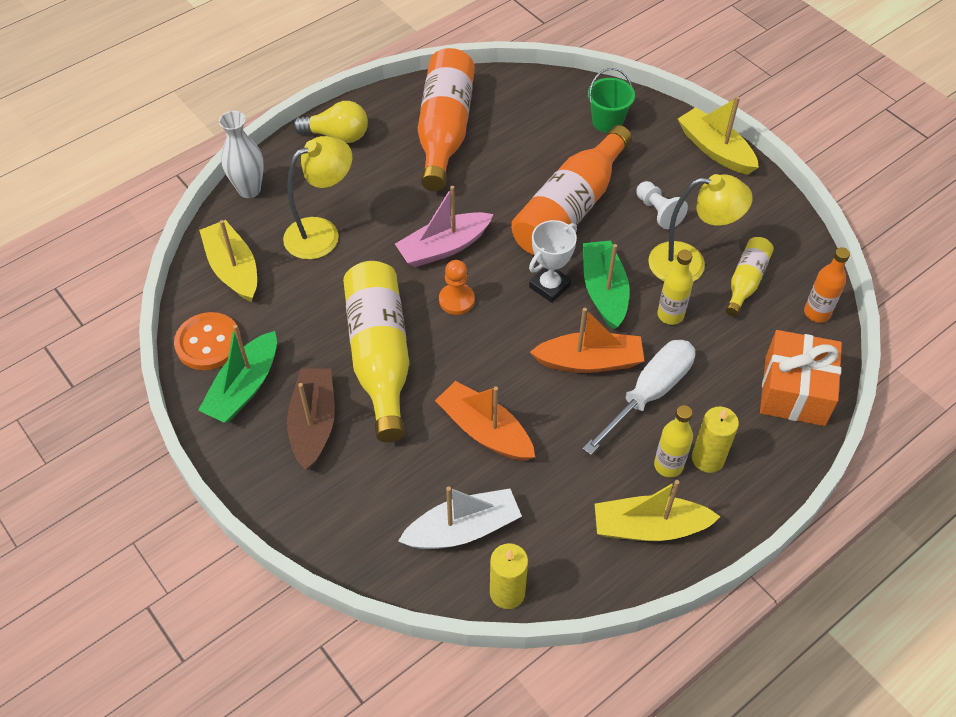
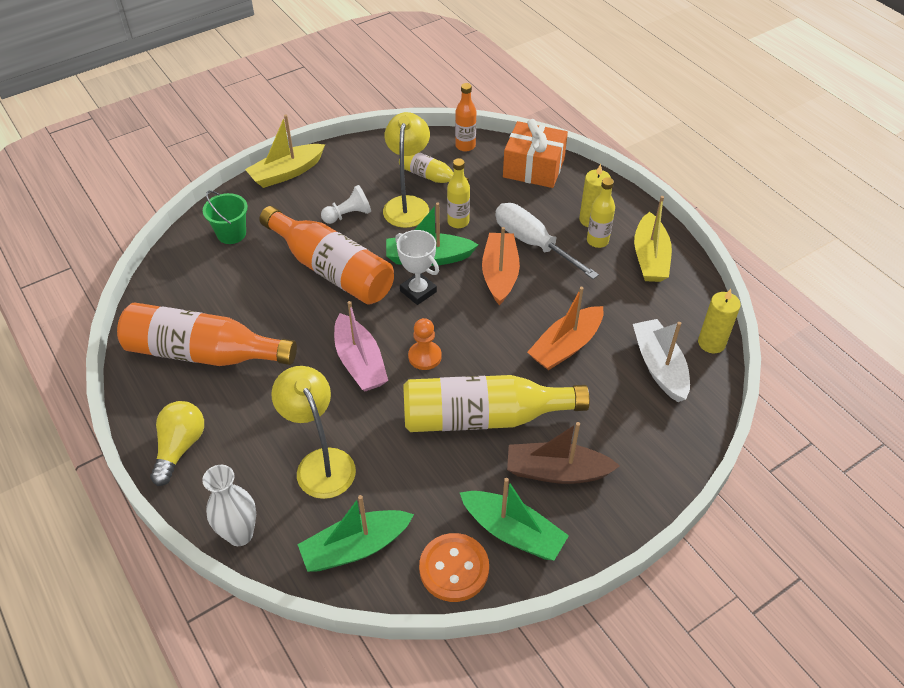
camera: 85 degrees left, 5 degrees down
yellow boat [199,220,257,302] -> green boat [297,495,414,572]

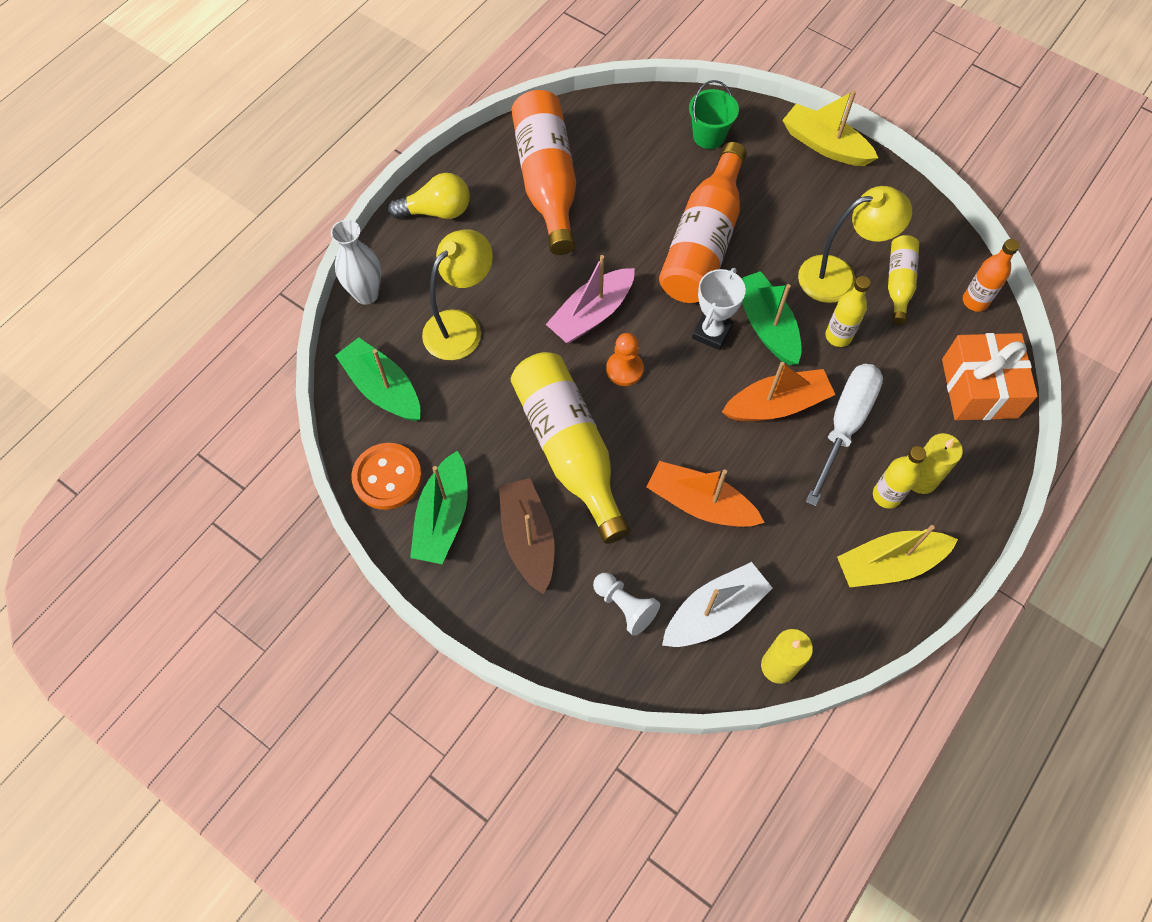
camera: 70 degrees right, 15 degrees up
white pawn [321,185,371,224] -> white pawn moved to [593,573,660,636]

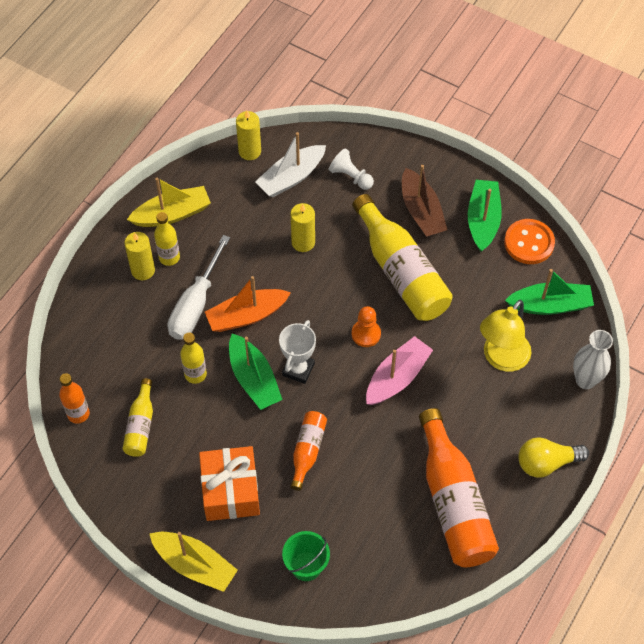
camera: 175 degrees right, 5 degrees down
green boat [335,337,420,421] -> green boat turned 45 degrees counterclockwise [505,269,594,315]
orange boat [647,461,765,527] -> yellow candle [291,203,315,252]
orange bottle [659,142,747,303] -> orange bottle [290,411,327,491], size x0.51
yellow lamp [798,186,912,303] -> none
orange gift [942,333,1038,420] -> orange gift moved to [199,446,260,521]

